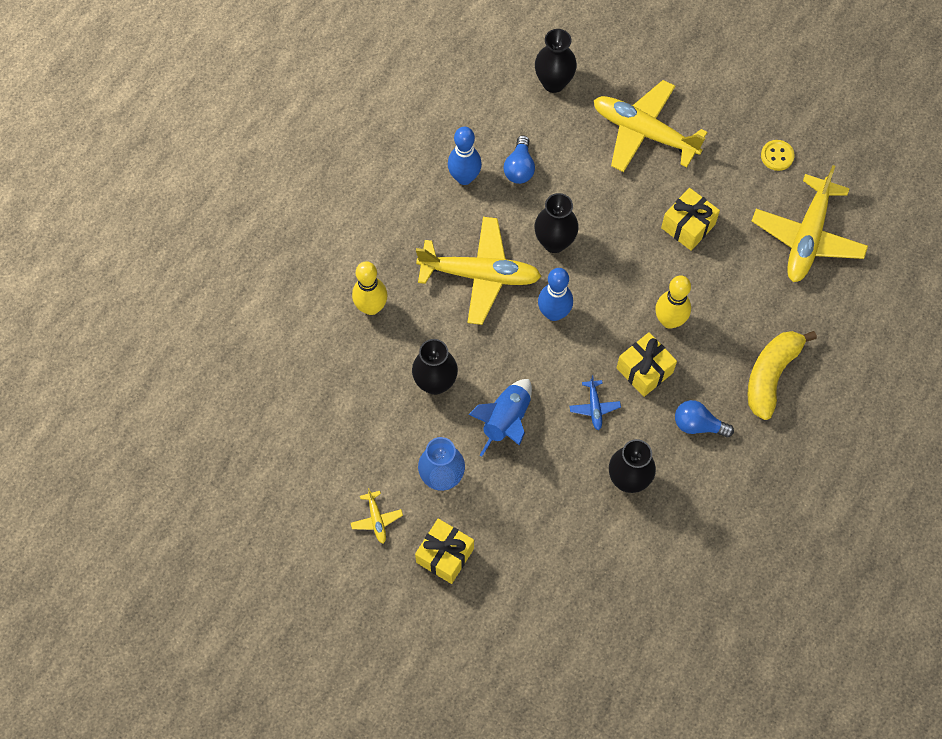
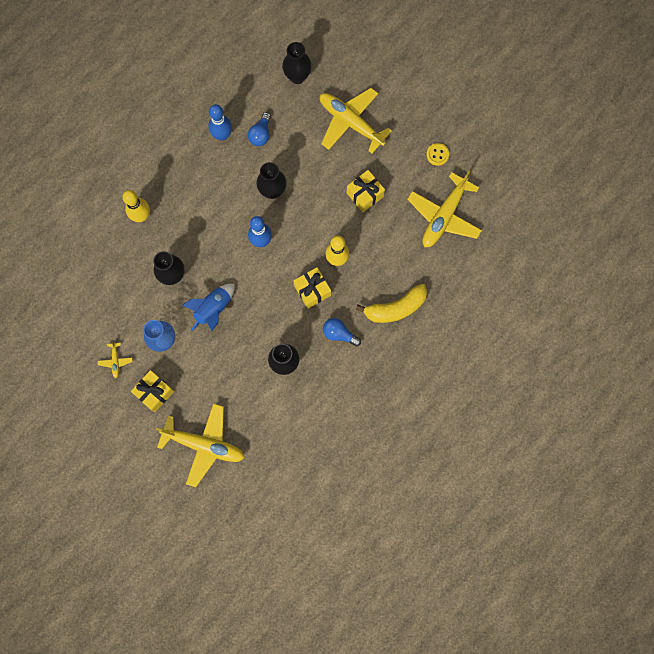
camera: 10 degrees right, 10 degrees up
yellow plane [416,217,541,325] -> yellow plane moved to [156,404,245,487]
blue plane [570,375,621,430] -> none
yellow banana [748,331,817,420] -> yellow banana turned 150 degrees counterclockwise [356,284,427,323]

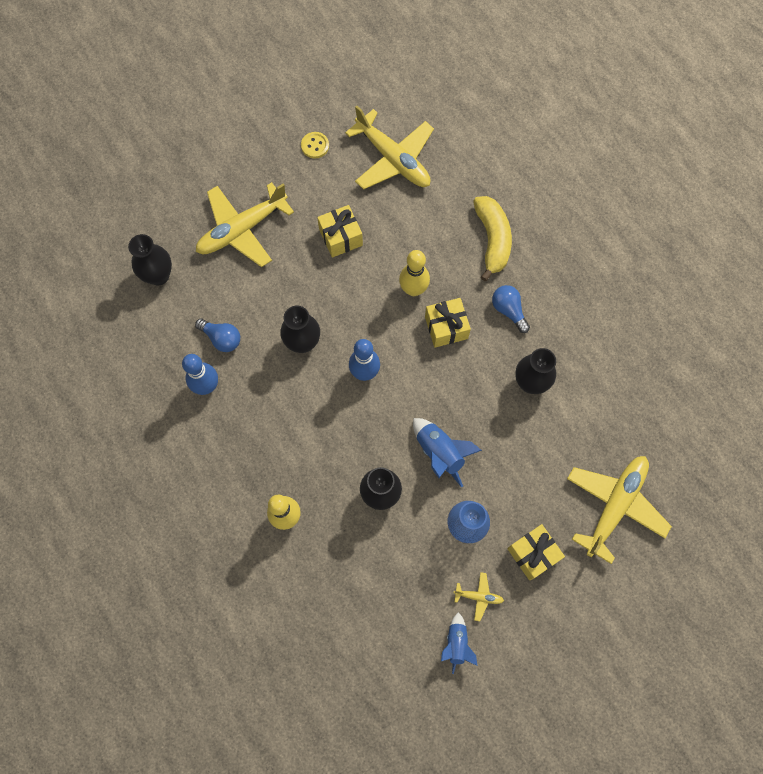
camera: 75 degrees left, 5 degrees down
blue light bulb [323,318,361,346] -> blue light bulb turned 105 degrees clockwise [492,285,530,333]
none -> blue rocket [441,612,477,674]

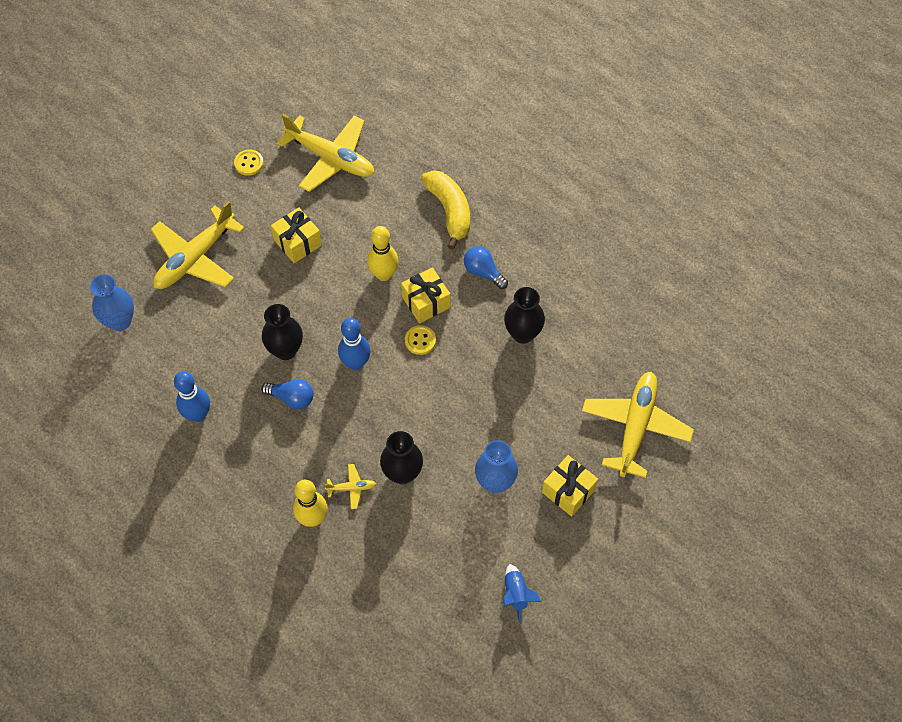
camera: 15 degrees left, 10 degrees down
black vase [128,234,172,285] -> blue vase [90,274,134,331]
blue light bulb [195,319,240,352] -> blue light bulb moved to [261,379,313,409]
blue rocket [413,418,482,487] -> none
yellow plane [454,572,504,621] -> yellow plane moved to [324,464,376,509]
none -> yellow button [405,325,436,355]

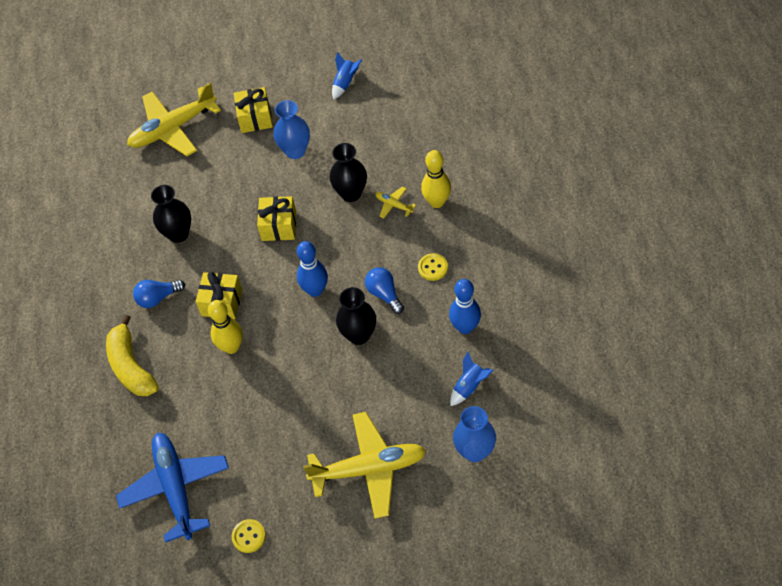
camera: 135 degrees left, 5 degrees down
yellow gift [271,207,322,263] -> yellow gift moved to [257,196,296,241]
yellow plane [277,114,374,192] -> blue plane [116,433,229,543]
yellow button [405,325,436,355] -> yellow button moved to [418,253,448,281]
yellow banana [421,170,470,250] -> yellow banana turned 45 degrees counterclockwise [106,314,159,396]
blue light bulb [464,246,508,289] -> blue light bulb turned 75 degrees clockwise [133,280,185,308]
none -> blue rocket [450,352,493,406]

